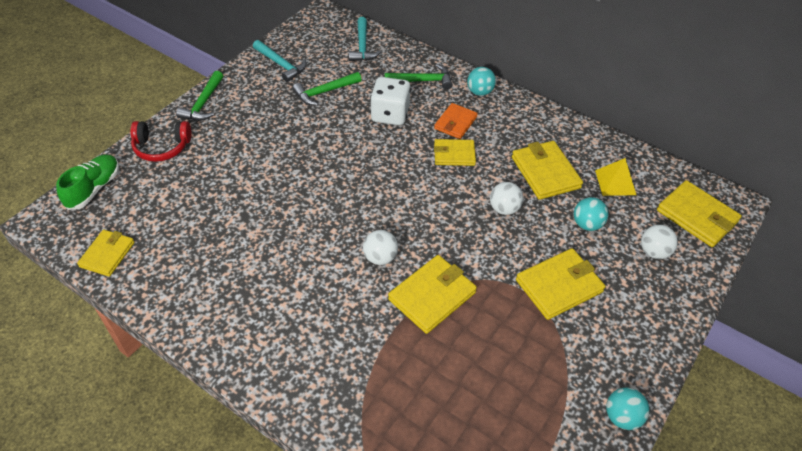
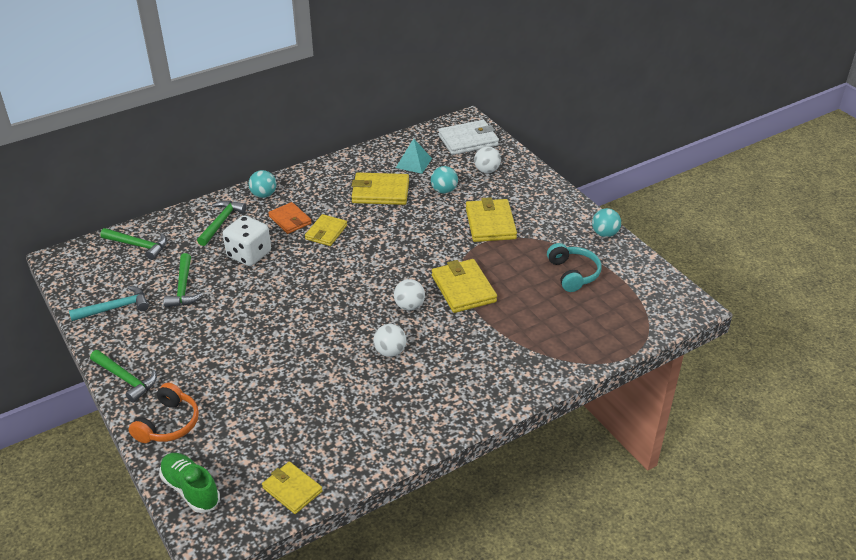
camera: 65 degrees left, 10 degrees down
red headphones [130,121,192,162] -> orange headphones [128,383,199,443]
turquoise hammer [349,17,381,61] -> green hammer [100,228,167,260]
white ball [490,182,523,215] -> white ball moved to [374,324,406,357]
yellow pyramid [595,158,636,196] -> turquoise pyramid [396,139,432,174]
yellow wallet [657,180,742,247] -> white wallet [438,120,499,155]
none -> turquoise headphones [547,243,602,292]

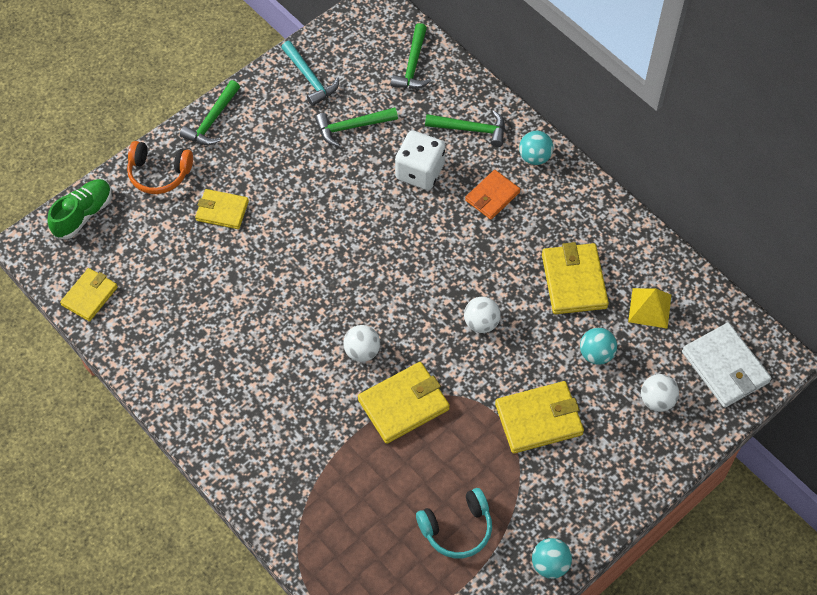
camera: 80 degrees right, 20 degrees up
yellow wallet [305,214,347,246] -> yellow wallet moved to [195,189,249,229]
white ball [374,324,406,357] -> white ball moved to [464,297,501,333]
turquoise pyramid [396,139,432,174] -> yellow pyramid [628,288,671,329]

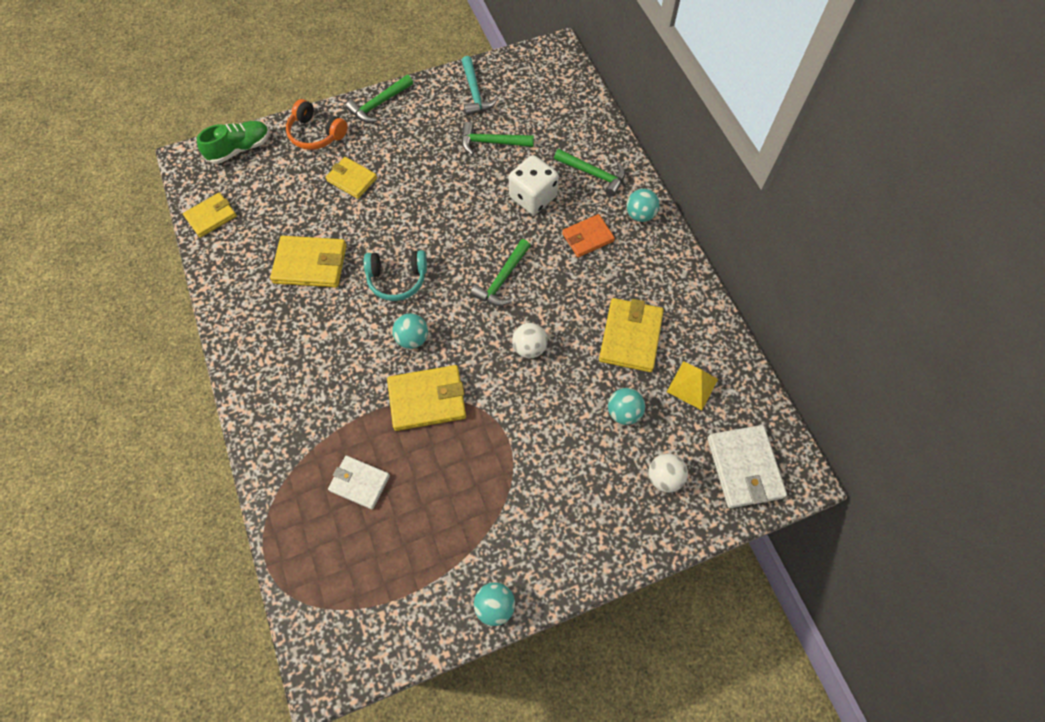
camera: 20 degrees right, 5 degrees up
white ball [343,325,380,362] -> turquoise ball [392,313,428,349]
green hammer [391,23,432,89] -> green hammer moved to [470,239,531,306]
turquoise headphones [416,488,492,558] -> turquoise headphones moved to [364,250,427,301]
yellow wallet [495,381,584,454] -> yellow wallet moved to [270,236,347,287]
none -> white wallet [328,456,390,509]

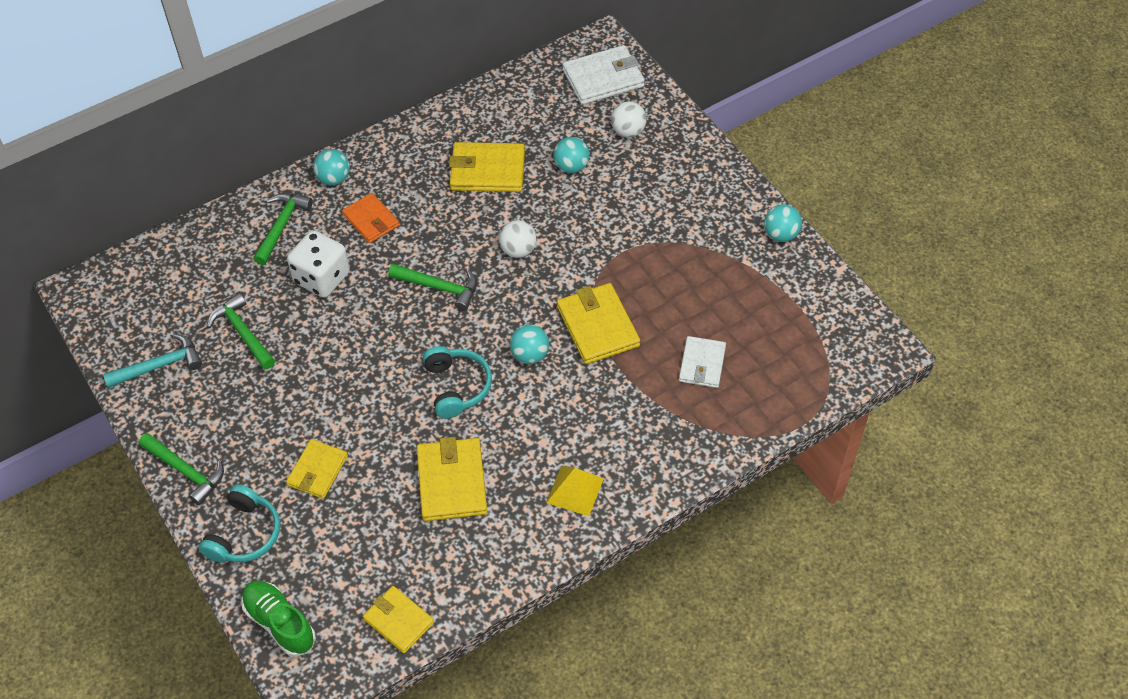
camera: 100 degrees left, 10 degrees down
orange headphones [286,99,347,150] -> turquoise headphones [199,484,280,562]
green hammer [462,122,534,155] -> green hammer turned 150 degrees clockwise [207,293,275,369]
yellow pyramid [667,361,718,410] -> yellow pyramid moved to [546,466,604,516]

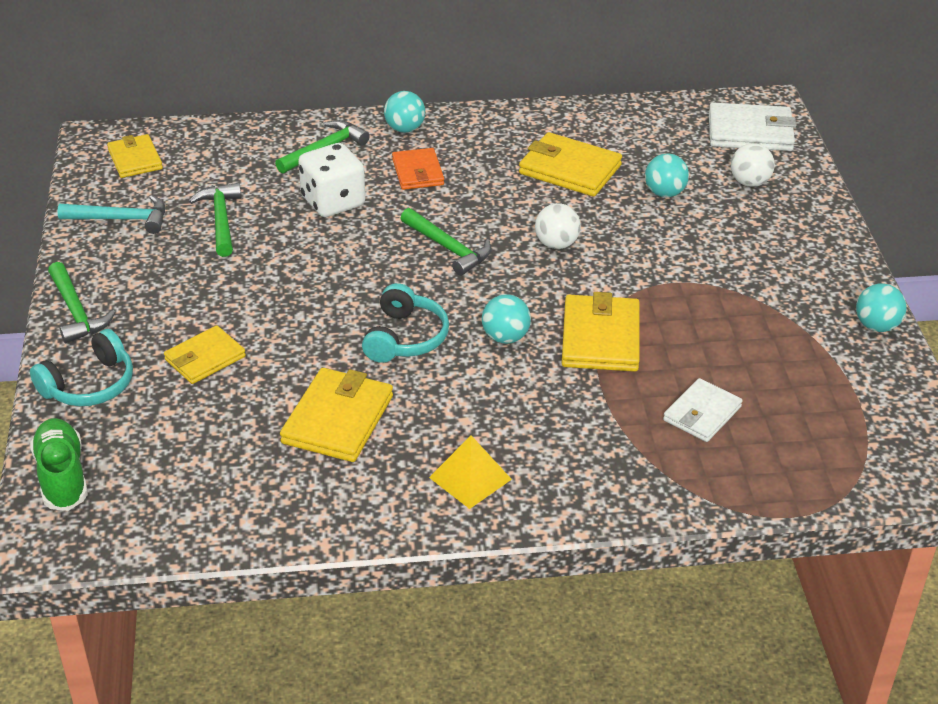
camera: 25 degrees right, 15 degrees down
yellow wallet [363,586,434,653] -> yellow wallet moved to [107,134,163,178]

